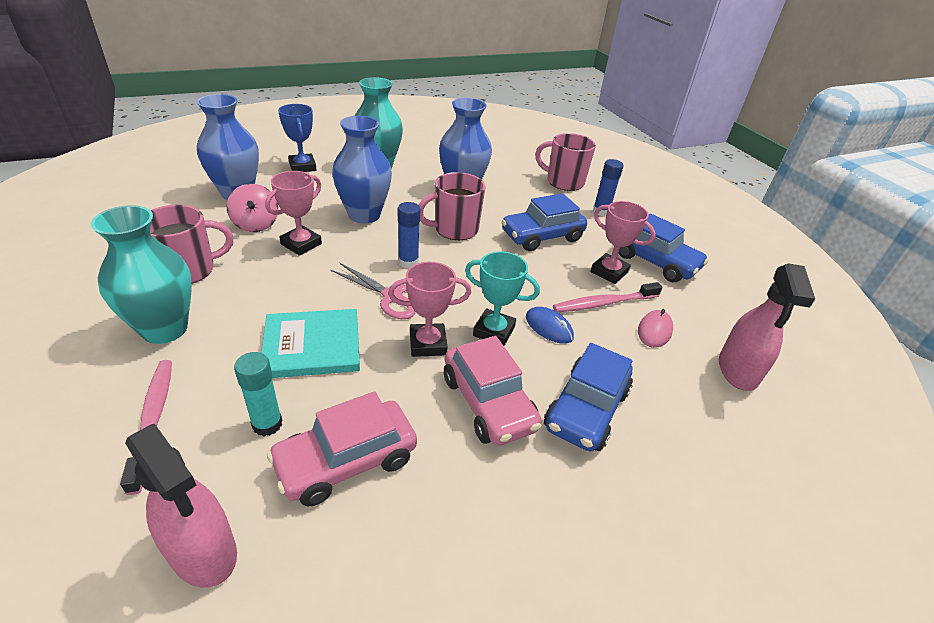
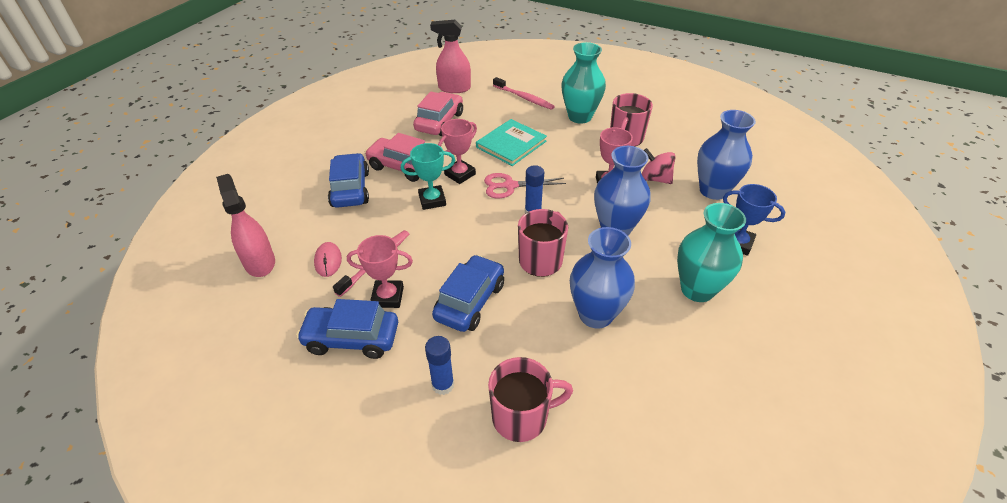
camera: 145 degrees right, 5 degrees up
turquoise glue stick [234,352,282,437] -> none
blue mouse [526,307,574,344] -> none

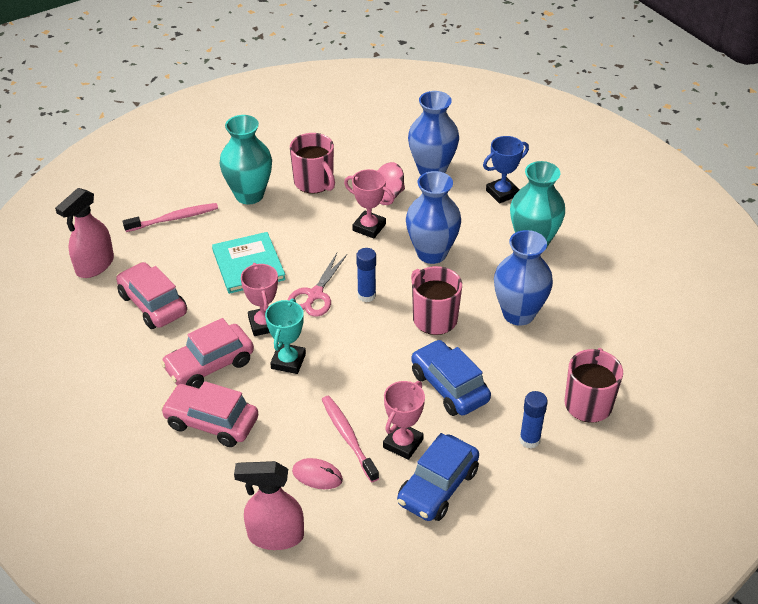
camera: 60 degrees left, 0 degrees up
blue car [328,153,369,208] -> pink car [161,381,258,447]

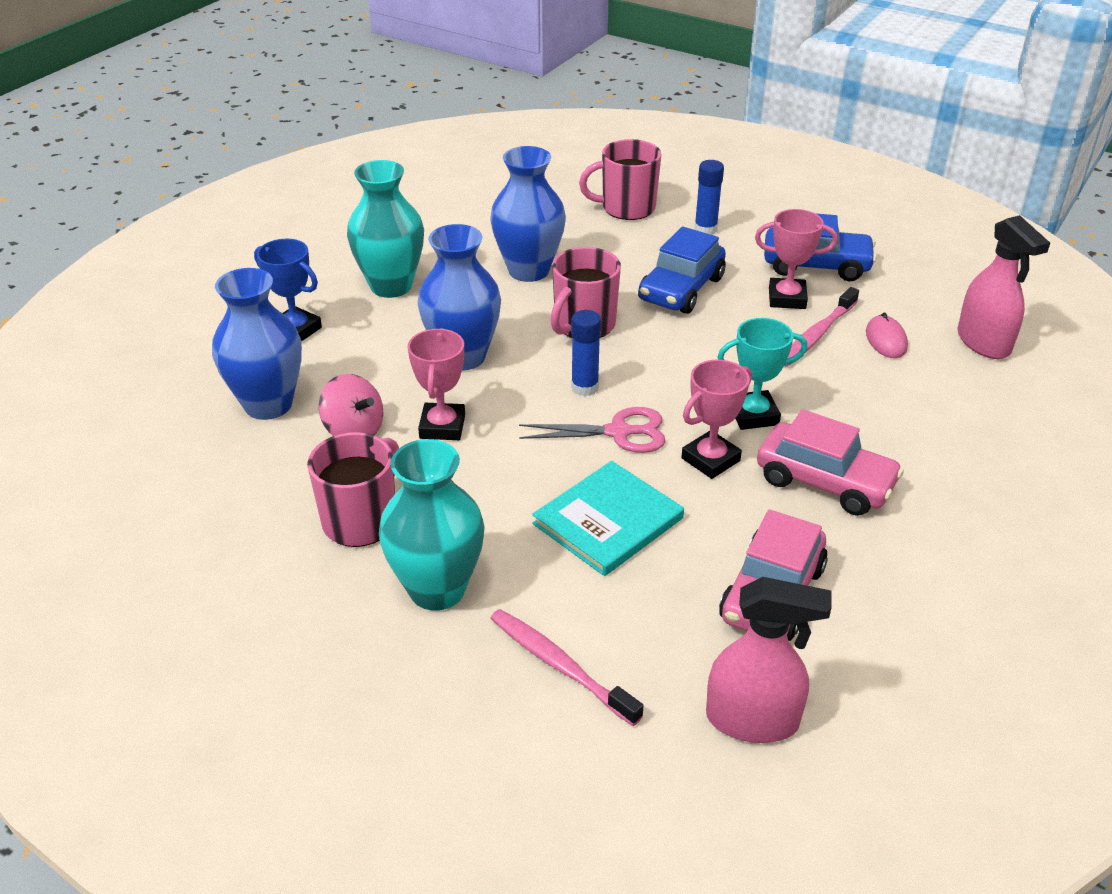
camera: 115 degrees left, 5 degrees down
pink car [161,381,258,447] -> none

